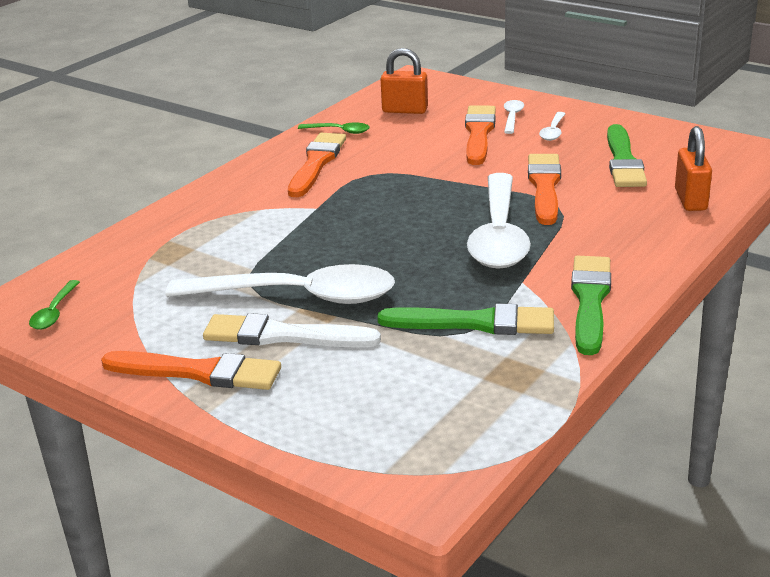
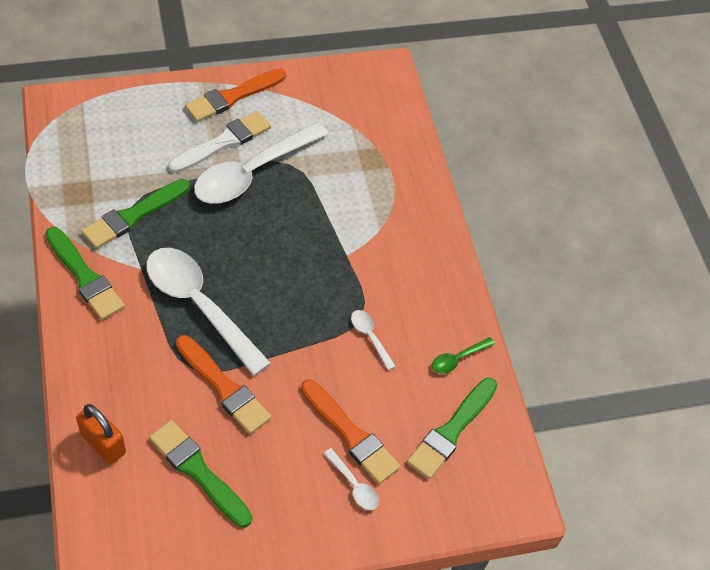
camera: 125 degrees right, 25 degrees up
green spoon [29,280,80,330] -> none
orange brush [288,133,346,197] -> none
orange padlock [381,48,428,114] -> green brush [407,378,497,479]
white spoon [539,112,566,141] -> white spoon moved to [351,310,396,370]

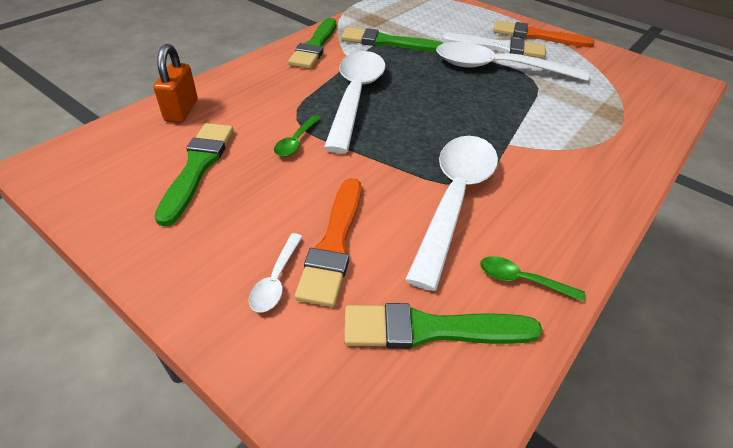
camera: 55 degrees right, 10 degrees down
orange brush [176,335,271,434] -> green spoon [274,115,321,157]
white spoon [351,310,396,370] -> white spoon [405,136,498,291], size x2.38

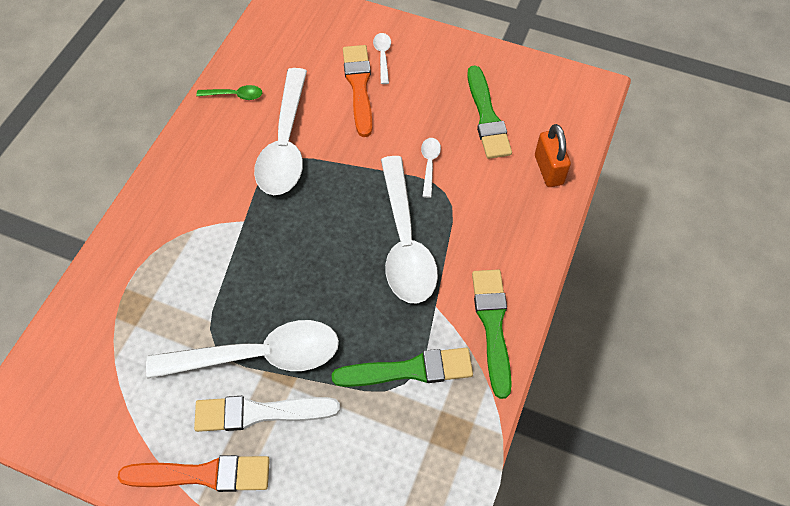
camera: 165 degrees right, 15 degrees up
green spoon [274,115,321,157] -> white spoon [421,138,441,198]
green brush [344,303,543,349] -> none

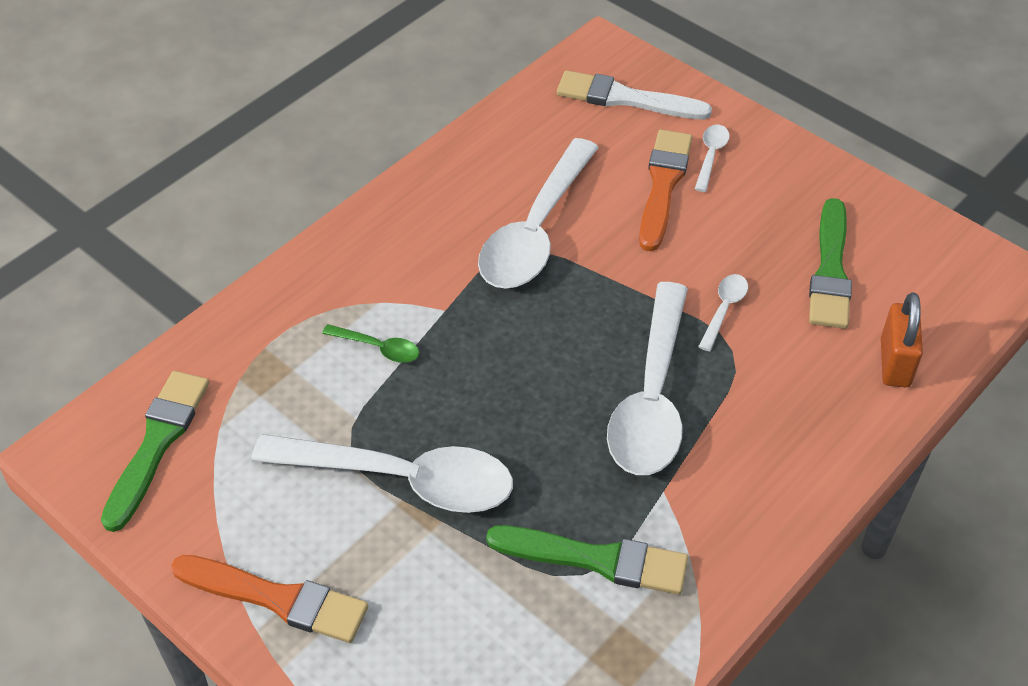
camera: 20 degrees right, 10 degrees down
white brush [194,396,340,432] -> white brush moved to [557,70,712,119]
green spoon [197,85,262,100] -> green spoon moved to [322,324,419,363]
green brush [472,269,512,399] -> green brush moved to [101,371,209,532]

